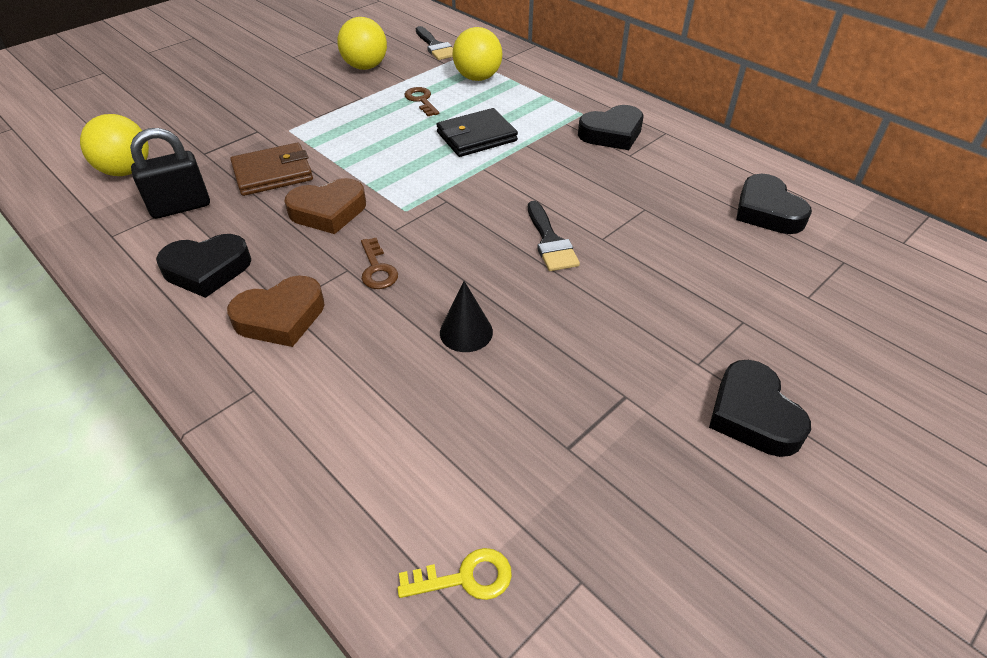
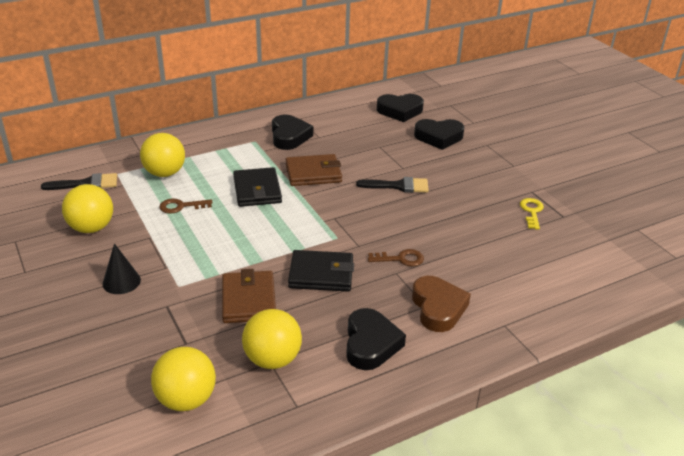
camera: 75 degrees left, 10 degrees down
black padlock [130,128,210,219] -> yellow ball [242,309,302,369]
brown heart [285,178,366,234] -> black wallet [288,250,354,292]
yellow key [397,548,512,600] -> yellow key moved to [520,198,544,230]
black cone [440,281,493,352] -> black cone moved to [103,243,141,294]
black heart [709,360,811,457] -> black heart moved to [414,119,465,150]
none -> brown wallet [285,154,342,186]

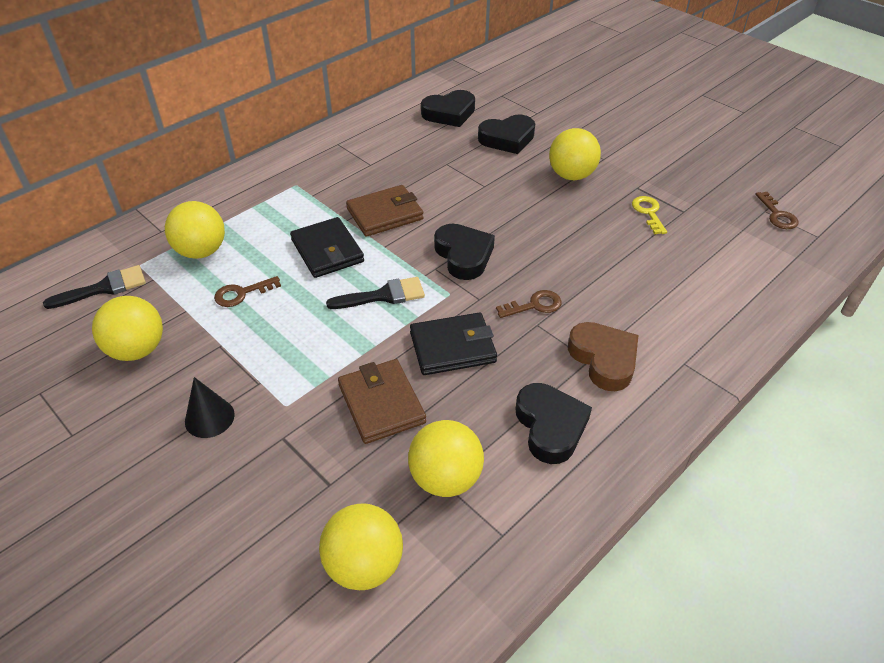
camera: 15 degrees left, 10 degrees up
black heart [272,114,313,150] -> black heart moved to [434,224,495,280]
black brush [356,177,429,193] -> black brush moved to [326,277,425,309]
none -> yellow ball [549,128,601,180]
none -> brown key [755,192,799,229]

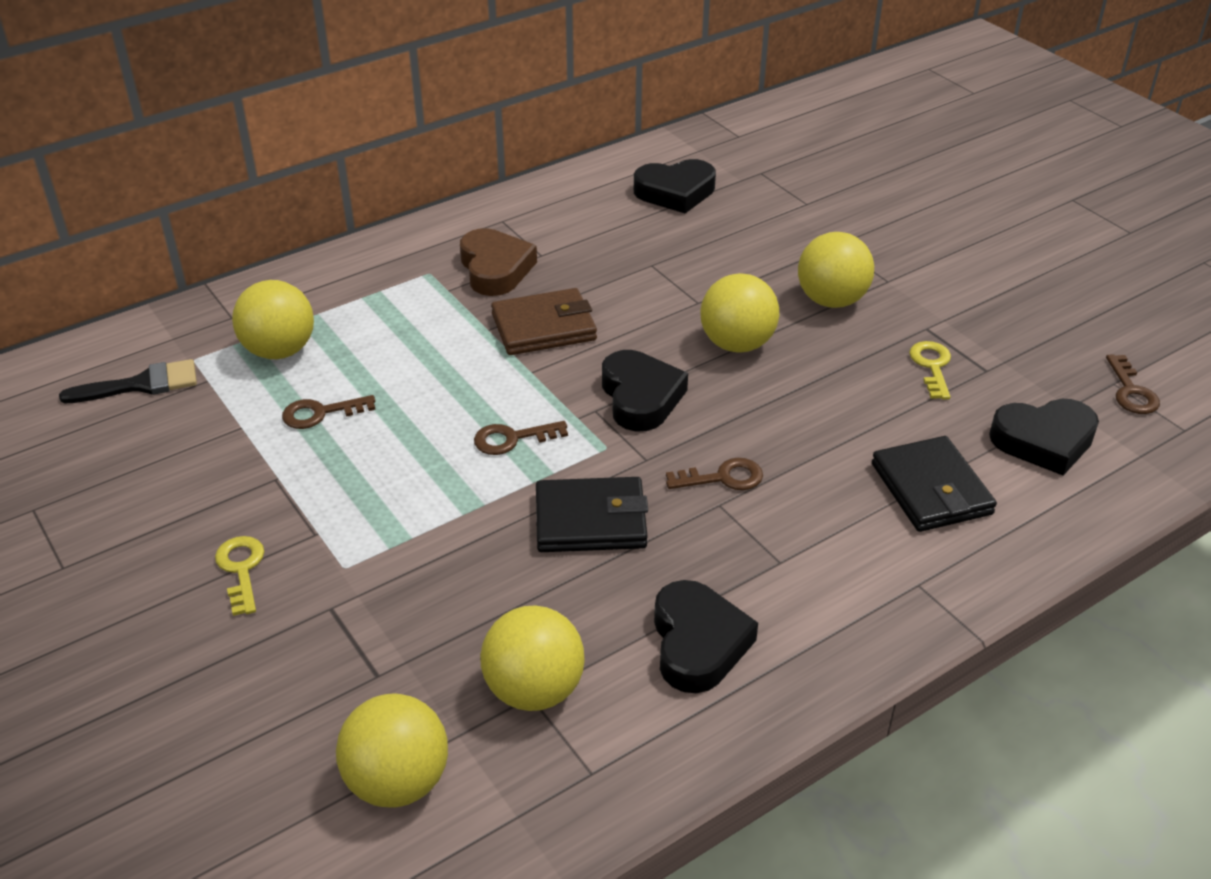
camera: 10 degrees right, 5 degrees down
yellow ball [92,296,163,361] -> yellow ball moved to [700,273,779,353]
black cone [185,377,235,438] -> yellow key [215,536,264,616]
black wallet [290,217,364,278] -> black wallet moved to [872,436,997,532]
black brush [326,277,425,309] -> brown key [474,421,568,455]
brown wallet [338,359,426,444] -> none
black heart [478,115,535,154] -> black heart moved to [989,399,1099,476]
brown heart [568,322,639,391] -> brown heart moved to [460,228,537,296]

